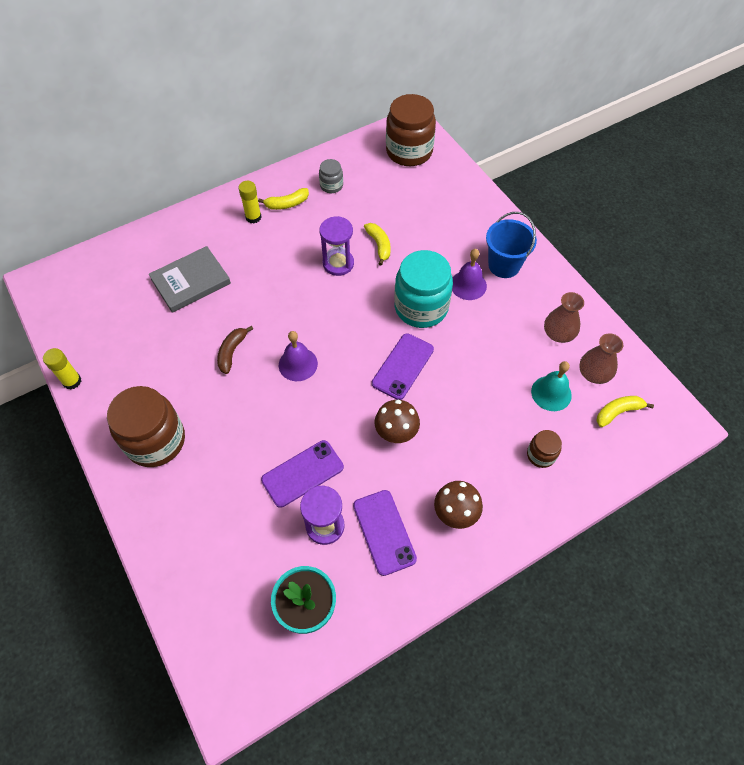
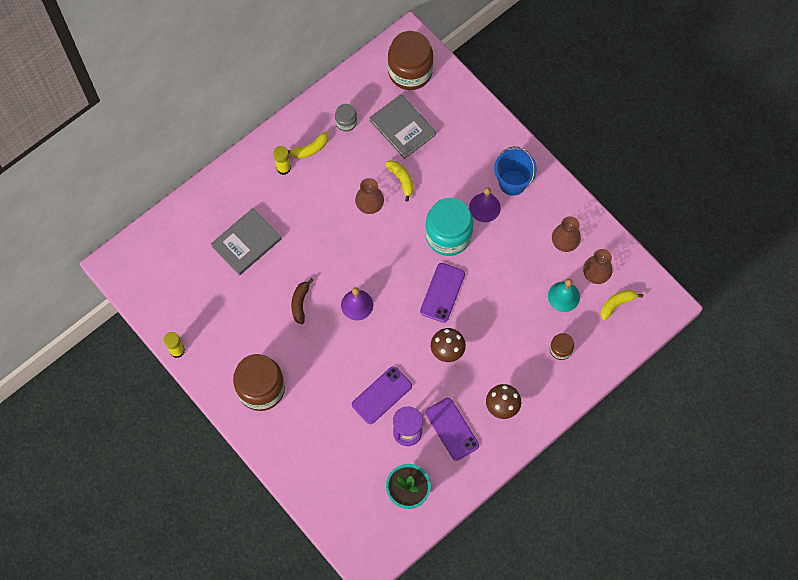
camera: 10 degrees left, 10 degrees up
purple hourglass [319,216,354,276] -> brown vase [355,178,384,214]
none -> grey book [369,94,436,159]

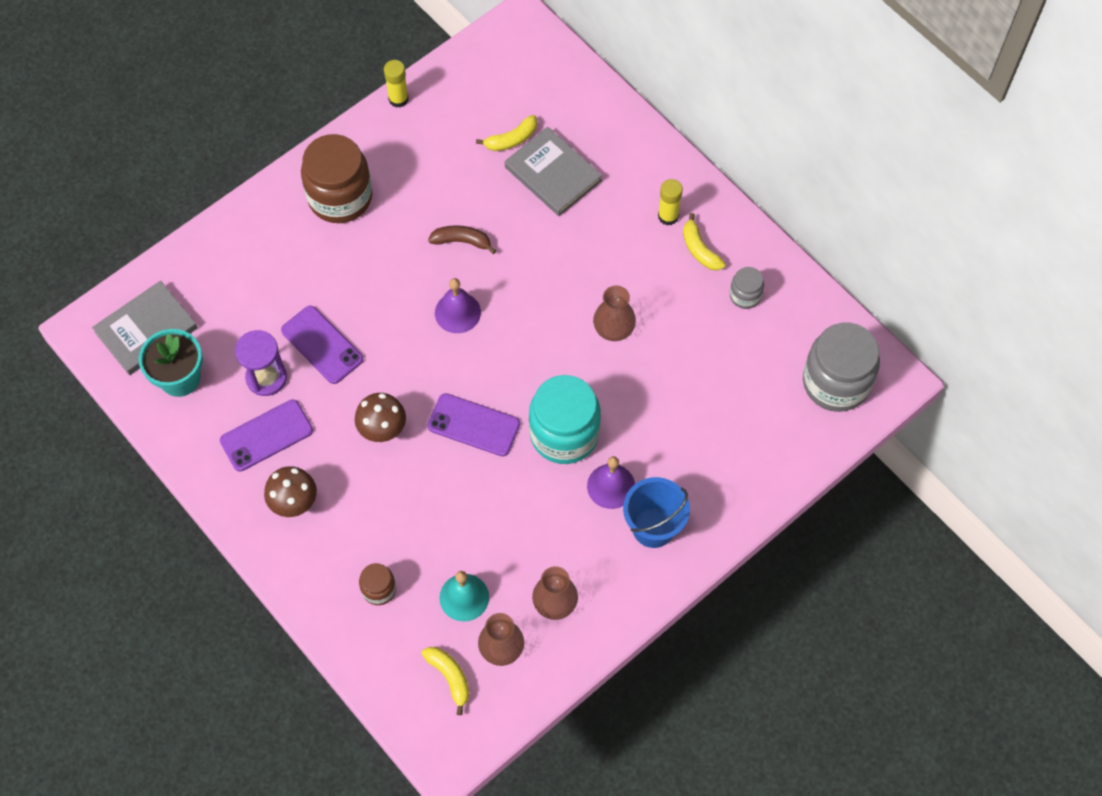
camera: 90 degrees right, 5 degrees down
grey book [369,94,436,159] -> grey book moved to [92,281,198,375]
yellow banana [385,160,414,202] -> yellow banana moved to [476,115,537,151]
brown jar [388,31,433,90] -> grey jar [803,323,880,412]

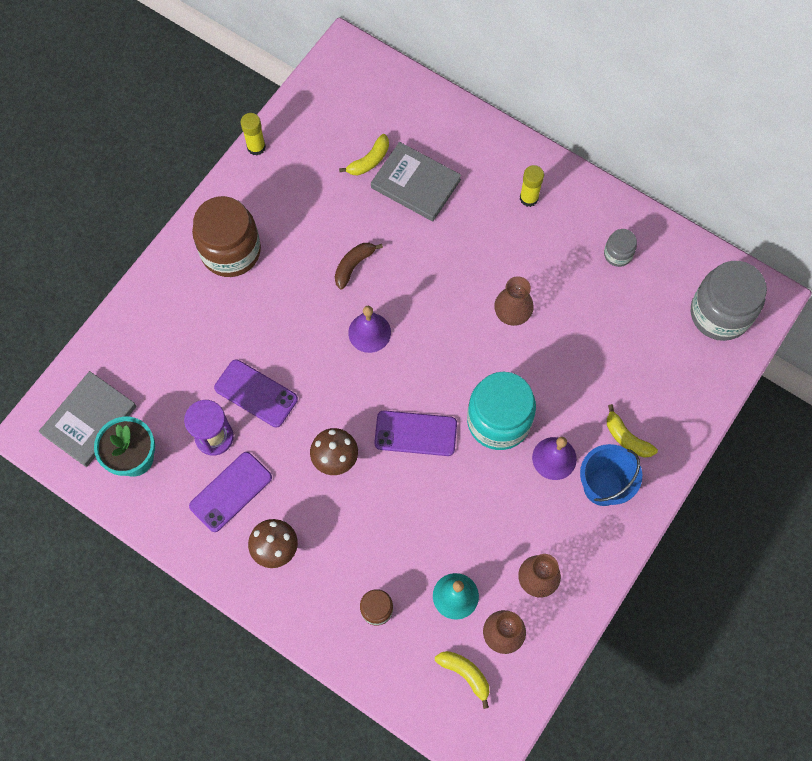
camera: 15 degrees left, 5 degrees up
brown banana [428,225,496,254] -> brown banana turned 45 degrees counterclockwise [335,243,383,290]
yellow banana [683,213,726,271] -> yellow banana moved to [607,404,658,458]

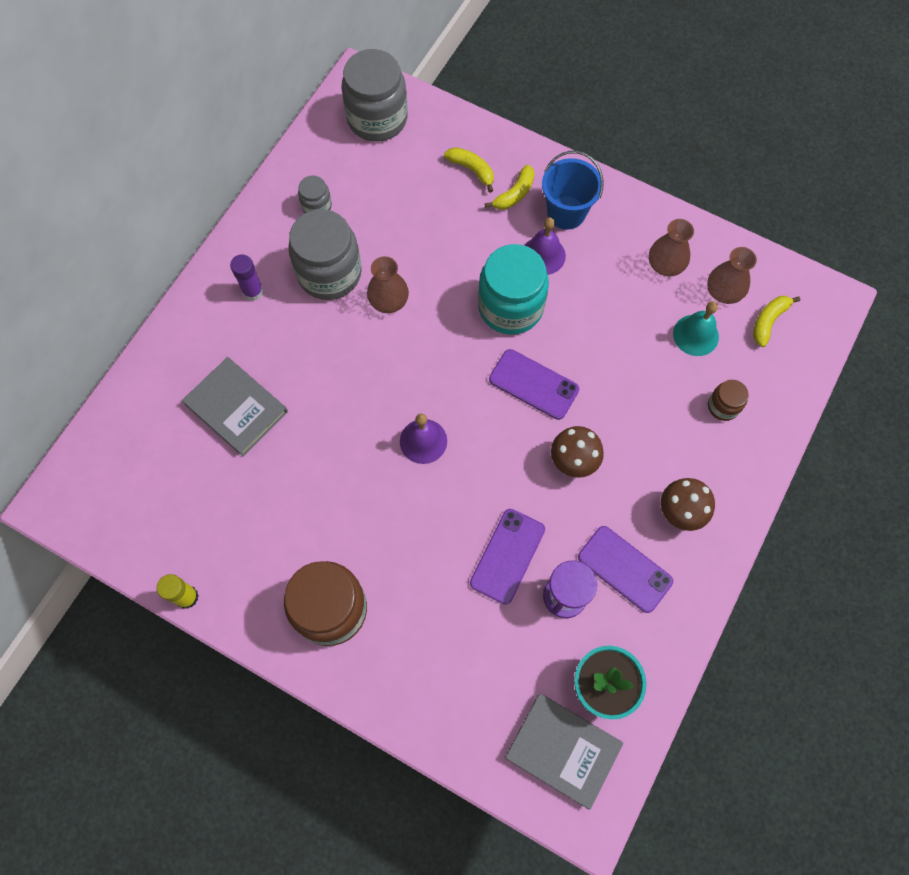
camera: 95 degrees left, 0 degrees up
brown banana [335,243,383,290] -> none
yellow banana [339,134,389,175] -> yellow banana moved to [444,147,494,193]
grey book [371,142,461,221] -> grey book turned 75 degrees counterclockwise [182,357,288,456]
purple phone [374,410,457,456] -> purple phone turned 60 degrees counterclockwise [489,349,579,420]
yellow glue stick [520,165,544,207] -> purple glue stick [230,254,264,301]
none -> grey jar [288,209,362,300]

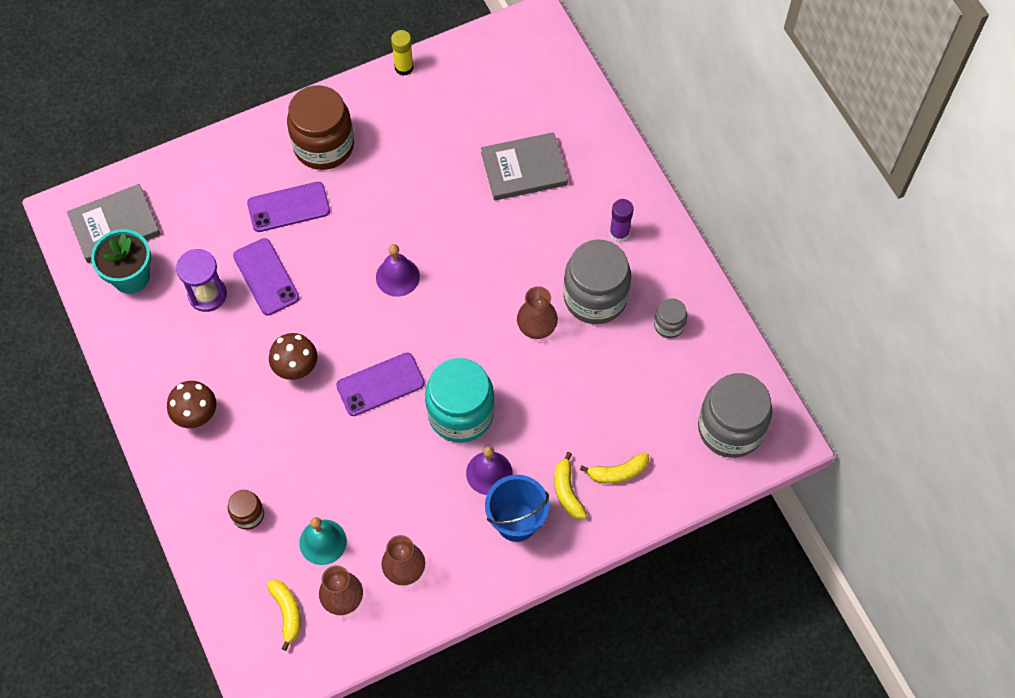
camera: 125 degrees right, 5 degrees down
purple phone [578,526,673,613] -> purple phone moved to [247,182,330,232]

